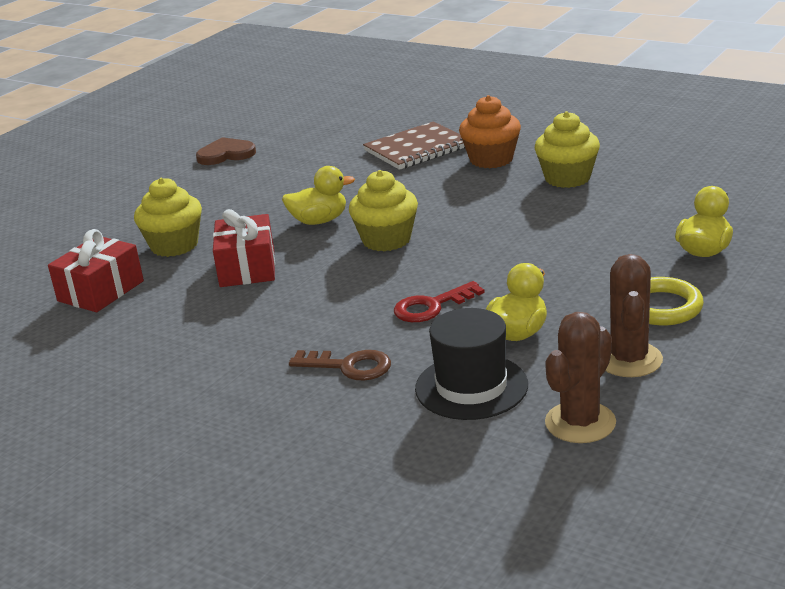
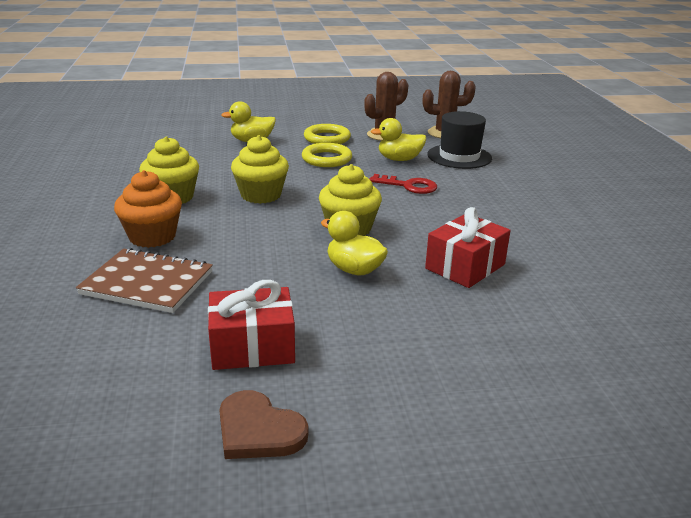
camera: 135 degrees left, 0 degrees up
red gift [48,229,144,312] -> red gift moved to [208,280,295,370]
yellow cupcake [134,178,202,257] -> yellow cupcake moved to [231,135,289,204]
brown key [289,350,391,381] -> none
none -> yellow ring [302,143,352,167]

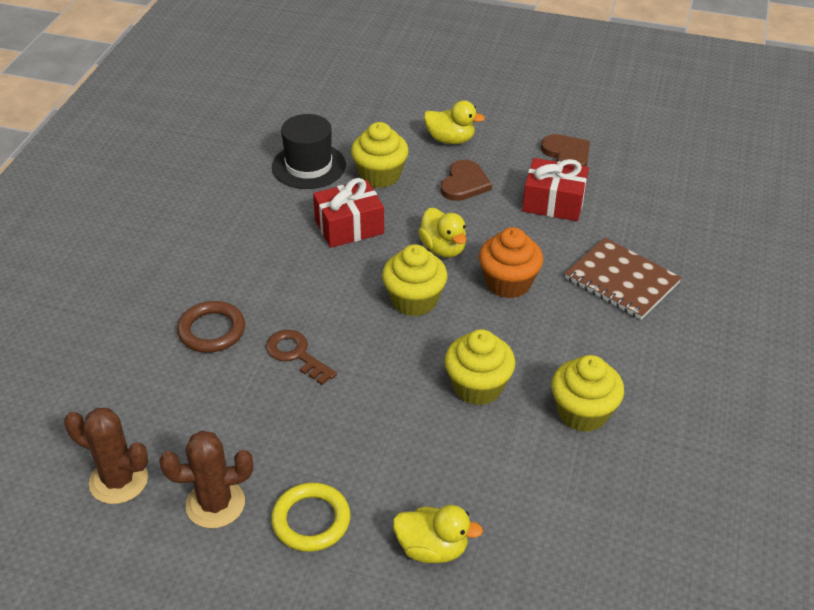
camera: 155 degrees left, 15 degrees up
orange cupcake [114,170,182,248] -> orange cupcake moved to [479,227,543,298]
yellow ring [302,143,352,167] -> none
red key [370,174,437,194] -> brown key [266,330,337,385]
yellow duck [371,118,426,161] -> yellow duck moved to [424,100,485,144]
black hat [427,111,492,169] -> black hat moved to [272,114,346,189]
none -> brown ring [177,301,245,353]
none -> yellow cupcake [351,122,409,188]
none -> brown heart [441,159,492,201]

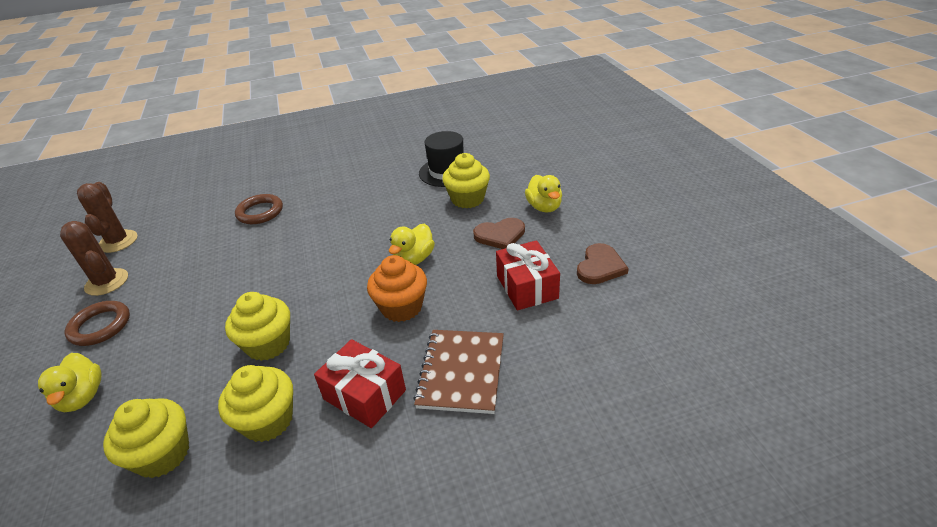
camera: 60 degrees right, 5 degrees down
brown key [266,330,337,385] -> none
yellow ring [271,482,351,552] -> brown ring [65,301,130,346]
red gift [313,178,384,248] -> red gift moved to [314,339,406,428]
yellow cupcake [382,244,447,316] -> yellow cupcake moved to [103,398,189,478]

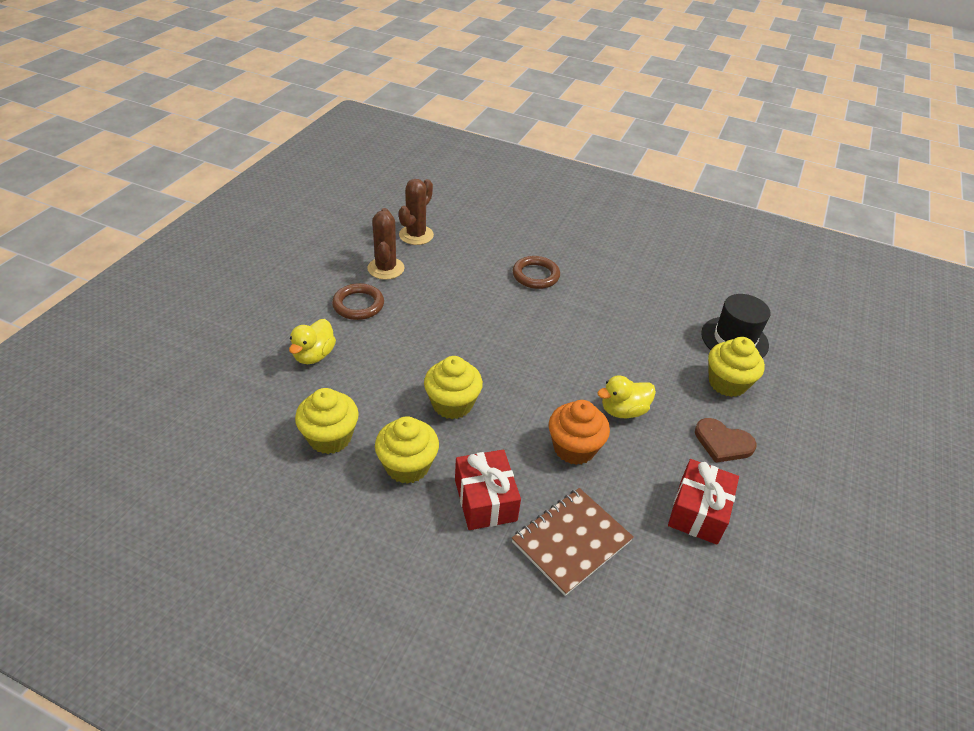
camera: 35 degrees right, 5 degrees up
yellow duck [525,175,562,213] -> none
brown heart [577,243,629,284] -> none

